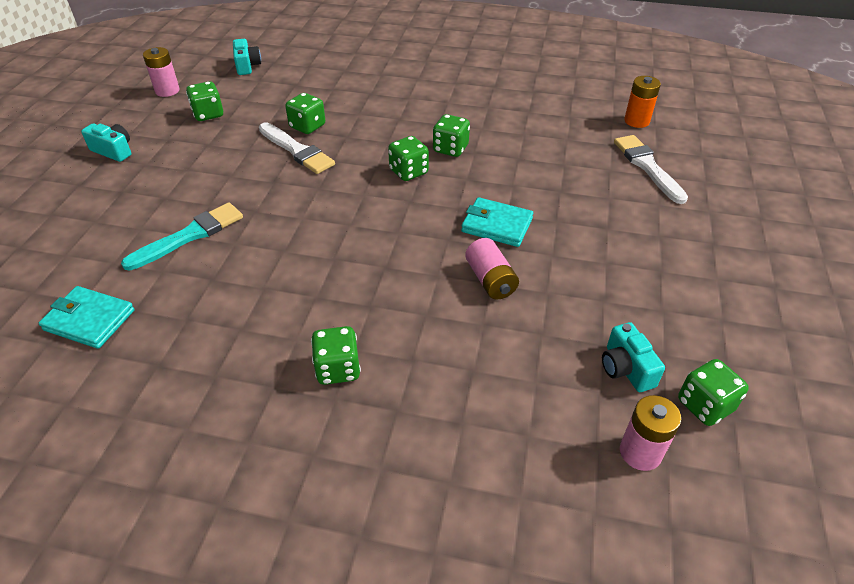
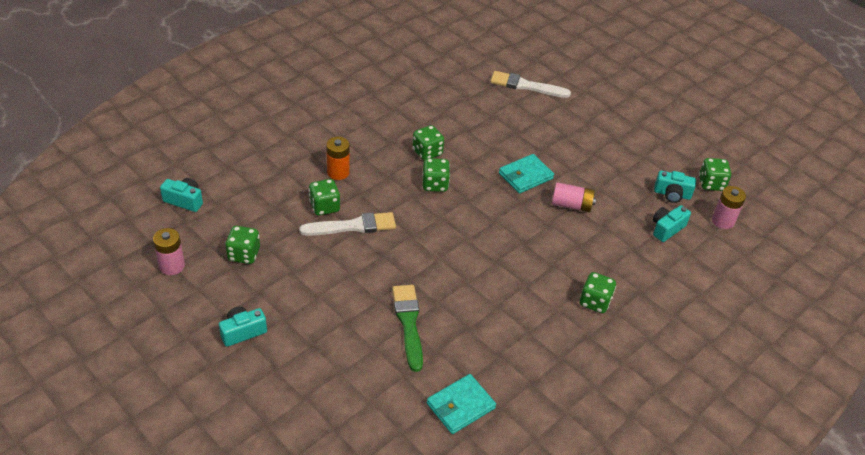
camera: 60 degrees left, 0 degrees up
turquoise brush [121,203,243,270] -> green brush [392,285,423,372]
orange battery [624,76,661,128] -> orange battery moved to [326,137,350,180]
none -> turquoise camera [653,205,691,242]

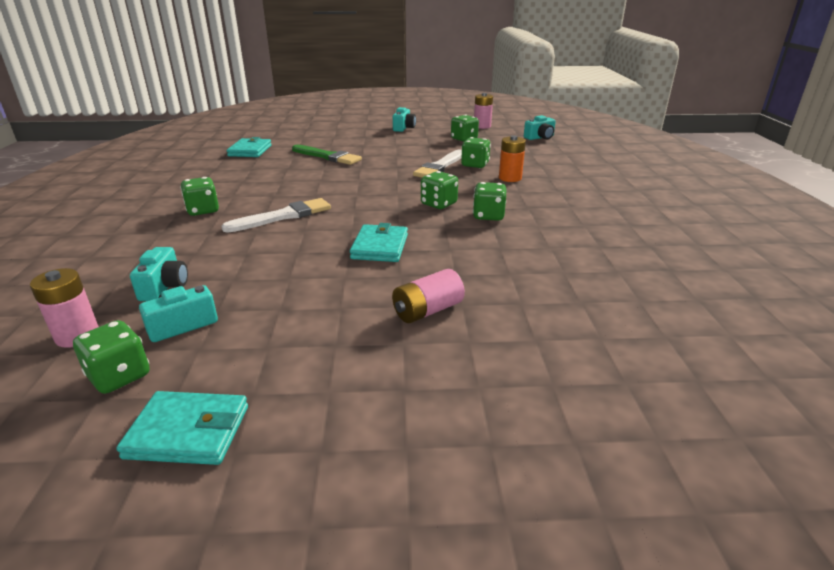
camera: 135 degrees right, 15 degrees down
white brush [490,71,571,98] -> white brush moved to [221,198,331,233]
pink battery [552,182,596,212] -> pink battery moved to [392,269,465,323]
none -> turquoise wallet [116,391,248,465]

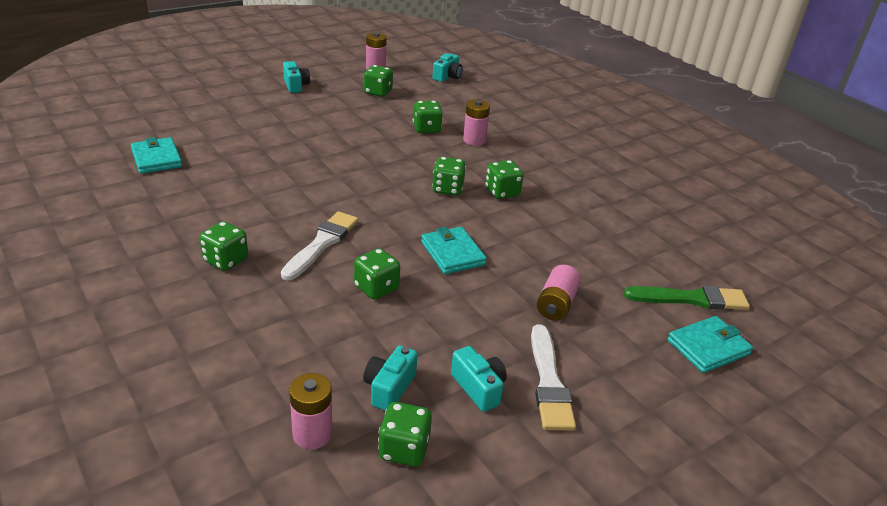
camera: 35 degrees left, 5 degrees up
turquoise wallet [116,391,248,465] -> turquoise wallet moved to [667,316,753,373]
turquoise camera [130,247,188,301] -> turquoise camera moved to [451,346,507,412]
green brush [292,145,362,165] -> green brush moved to [624,285,750,310]
white brush [413,149,462,178] -> white brush moved to [531,324,576,431]
orange battery [499,136,526,182] -> pink battery [463,100,490,146]
none -> green dice [354,248,400,300]

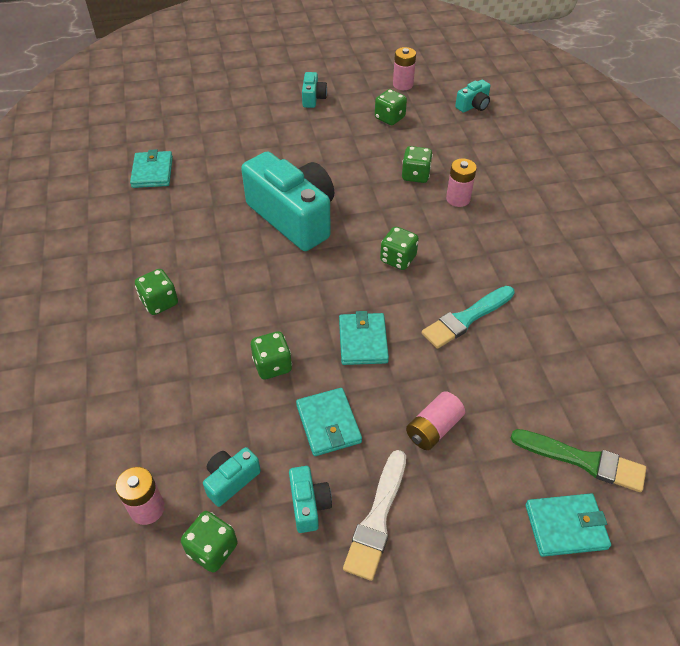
camera: 25 degrees right, 15 degrees up
white brush [281,211,359,280] -> none
green dice [485,160,524,199] -> none
none -> turquoise camera [241,151,335,251]
none -> turquoise wallet [296,388,362,456]
none -> turquoise brush [422,286,515,349]

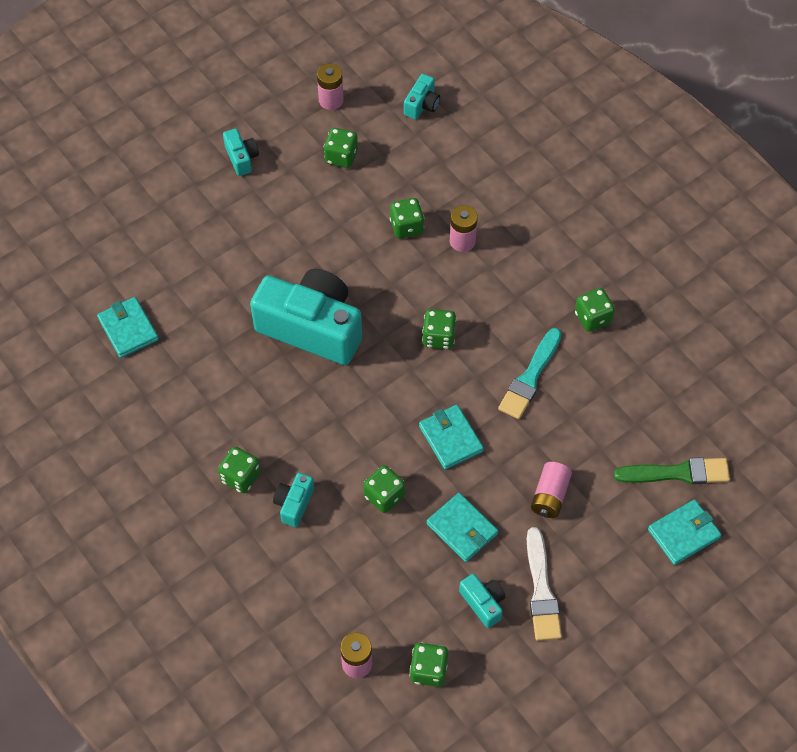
camera: 25 degrees left, 10 degrees up
turquoise camera [203,447,261,507] -> turquoise camera moved to [273,473,314,527]
none -> green dice [575,288,615,332]

